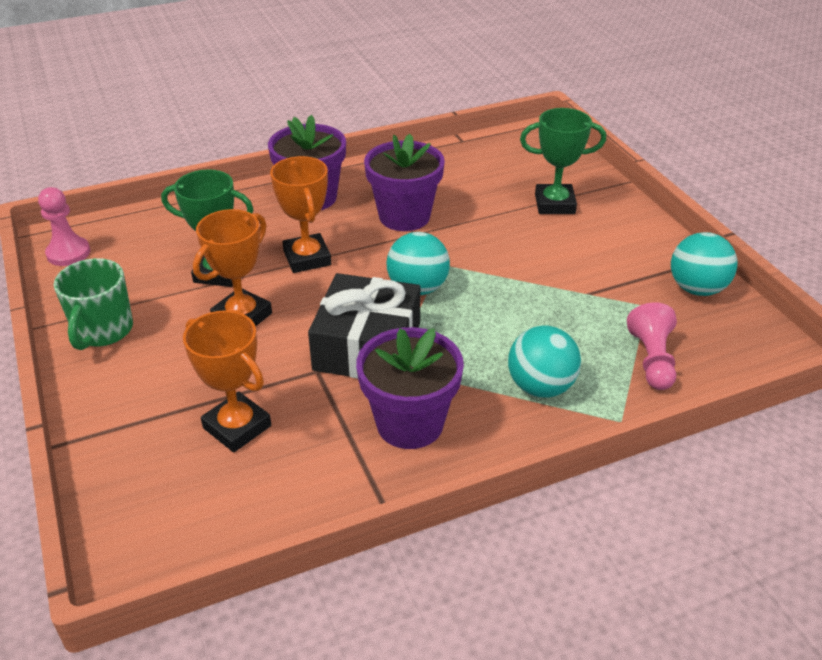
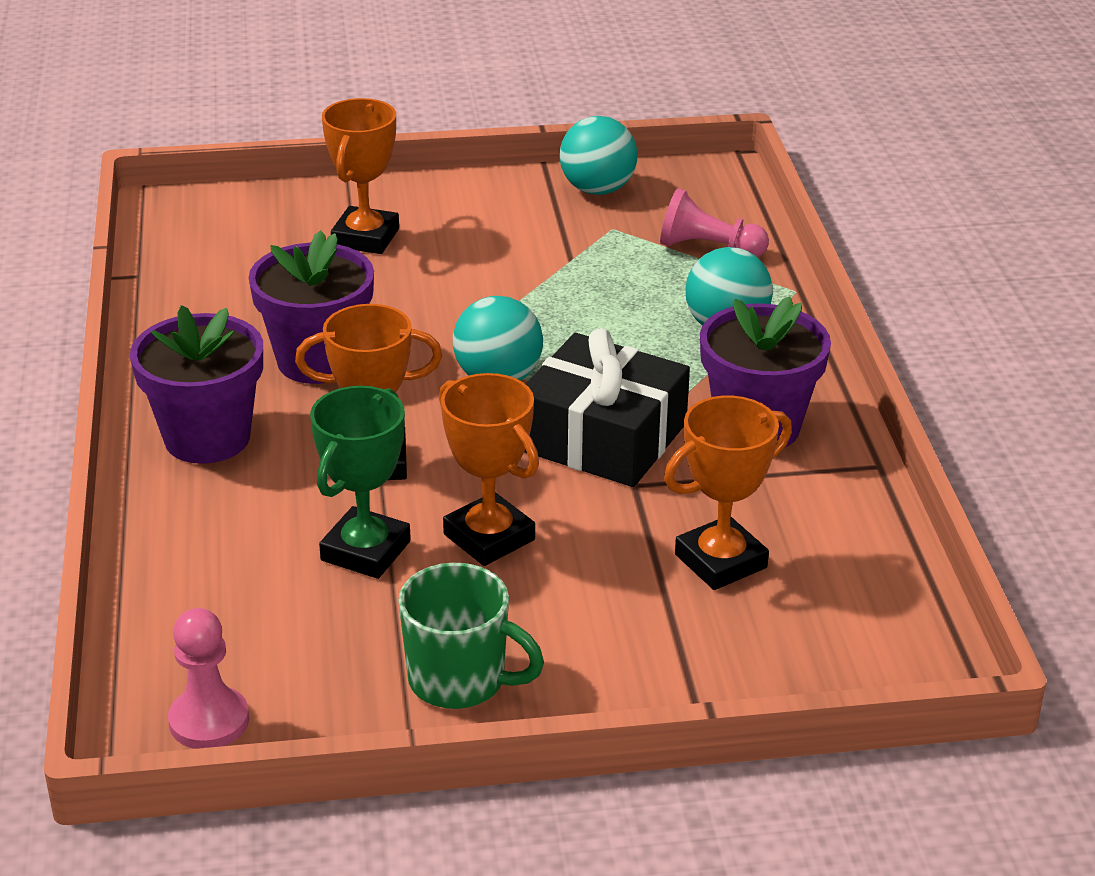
camera: 75 degrees left, 5 degrees down
green trophy [520,108,606,214] -> orange trophy [322,98,399,254]

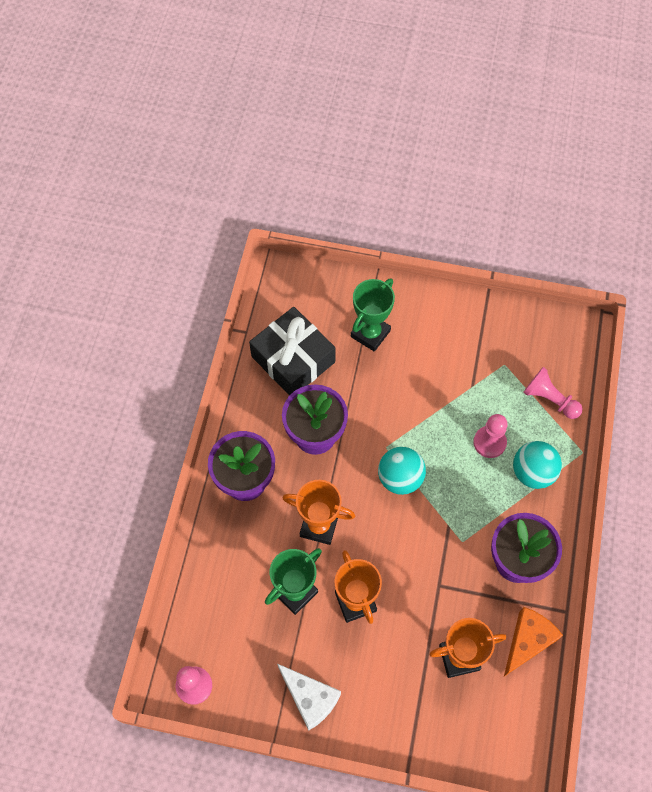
camera: 20 degrees right, 30 degrees up
orange trophy [322,98,399,254] -> green trophy [351,278,395,352]
green mug [398,563,544,709] -> white cheese [277,664,341,731]
black gift [524,328,690,487] -> black gift moved to [249,307,336,395]
turquoise ball [560,116,637,195] -> none
none -> pink pawn [473,414,508,458]
none -> orange cheese [504,607,563,676]

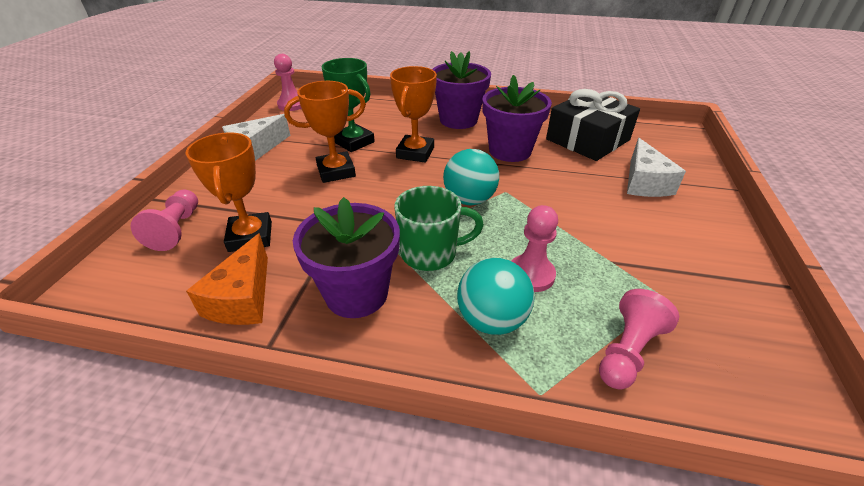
camera: 90 degrees right, 25 degrees down
green trophy [351,278,395,352] -> white cheese [627,138,686,197]
orange cheese [504,607,563,676] -> orange cheese turned 60 degrees clockwise [186,233,268,325]
none -> pink pawn [131,189,198,251]
none -> green mug [394,186,484,271]

